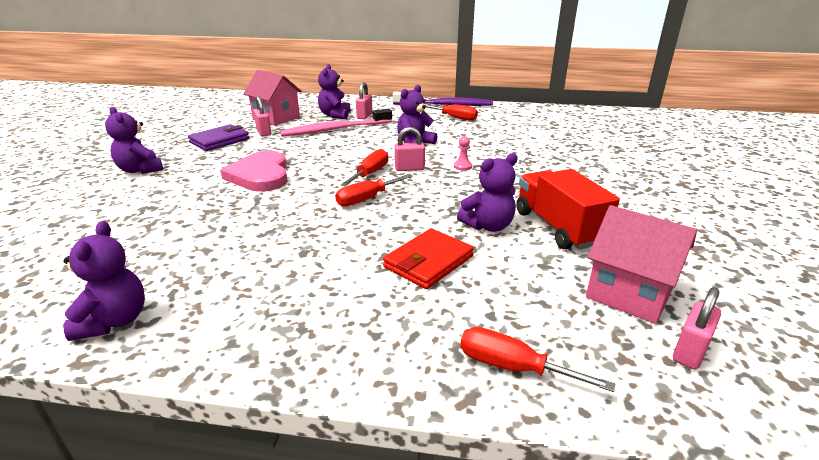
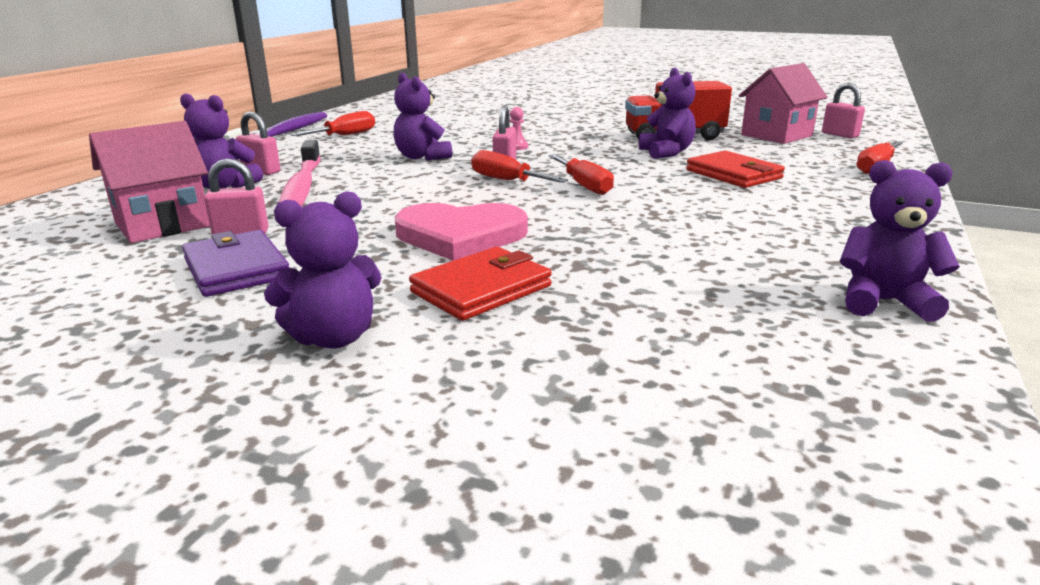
camera: 75 degrees left, 5 degrees down
none -> red wallet [409,247,552,321]

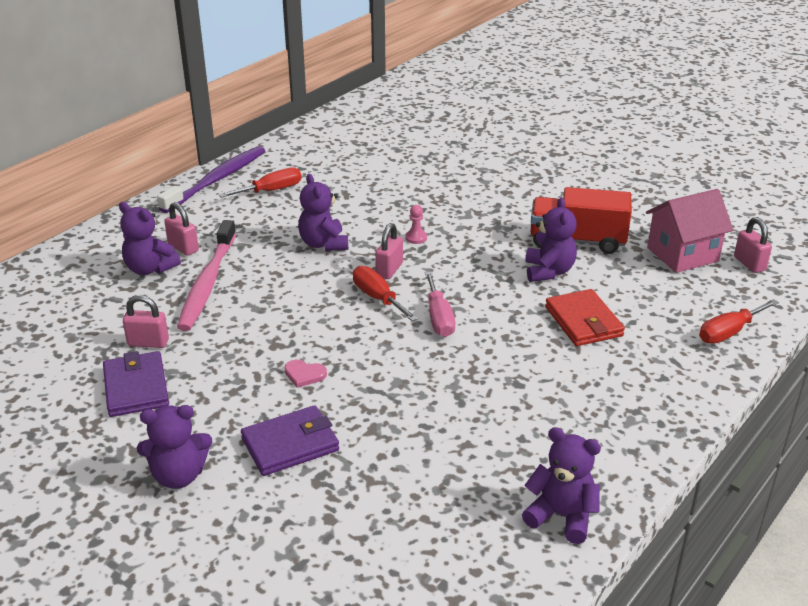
camera: 15 degrees right, 10 degrees up
pink house [89,121,210,243] -> none
pink heart [395,203,528,261] -> pink heart [284,360,327,388], size x0.42
red wallet [409,247,552,321] -> purple wallet [241,405,339,476]
red screwdriver [549,154,614,195] -> pink screwdriver [425,272,455,337]

